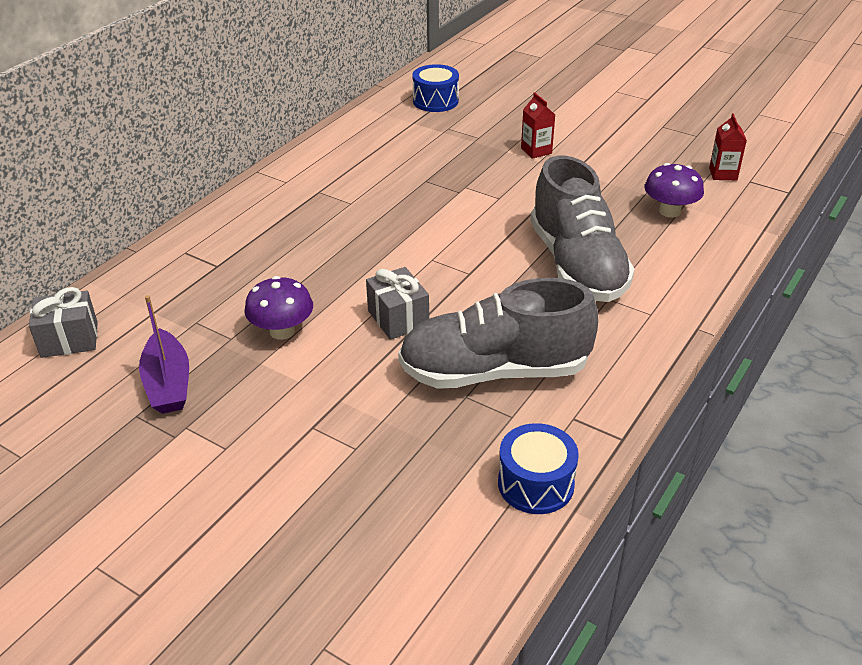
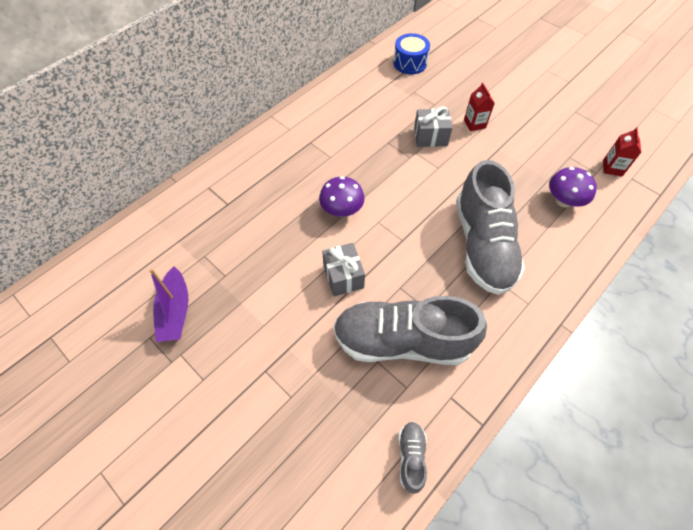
camera: 10 degrees right, 20 degrees up
grey gift [29,287,98,358] -> grey gift moved to [414,106,453,147]
purple mushroom [245,276,313,340] -> purple mushroom moved to [319,176,365,217]
blue drum [498,423,579,514] -> grey shoe [398,422,427,494]

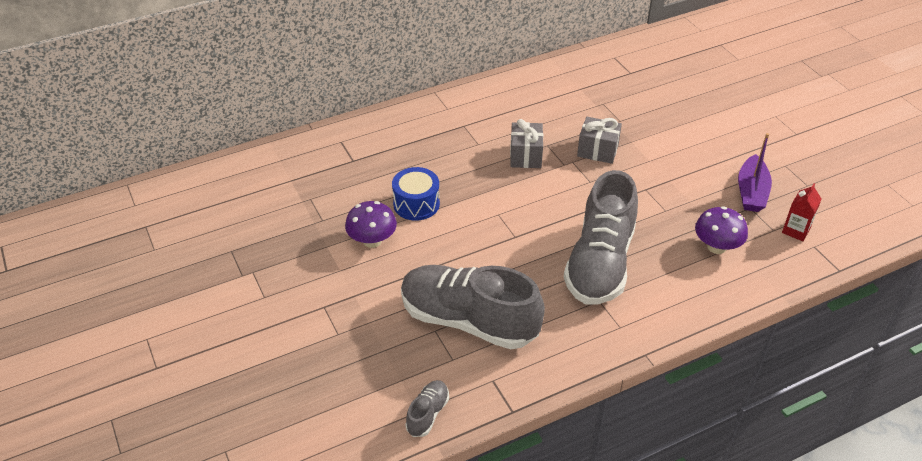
camera: 20 degrees right, 15 degrees down
purple boat [149,267,188,342] -> purple boat moved to [738,133,772,212]
purple mushroom [319,176,365,217] -> purple mushroom moved to [345,201,397,248]
grey gift [322,243,365,296] -> grey gift moved to [510,119,543,168]
blue drum [393,33,430,74] -> blue drum moved to [392,167,440,221]
red carton [464,82,495,131] -> none

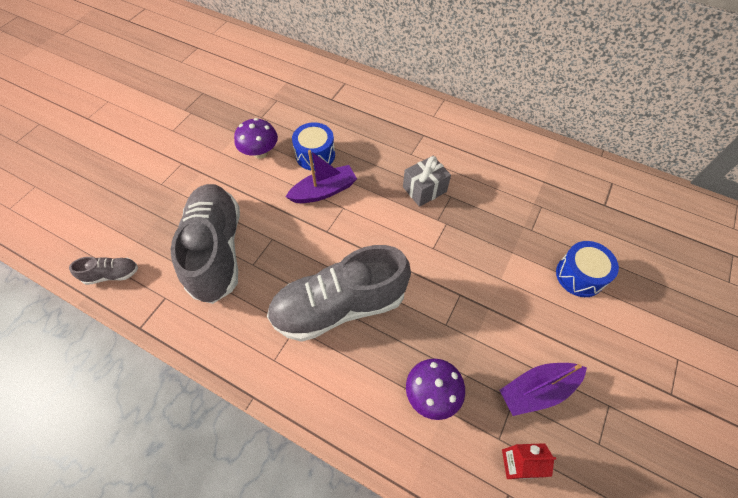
camera: 55 degrees right, 15 degrees up
grey gift [577,117,622,164] -> none
none -> purple boat [286,150,357,203]
none -> blue drum [556,241,619,297]

